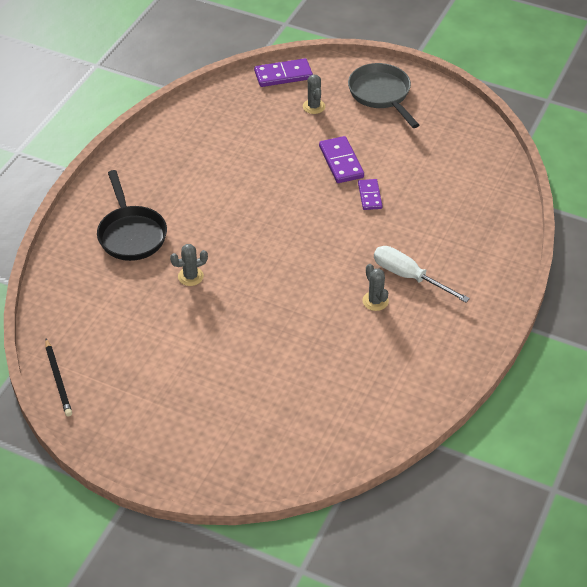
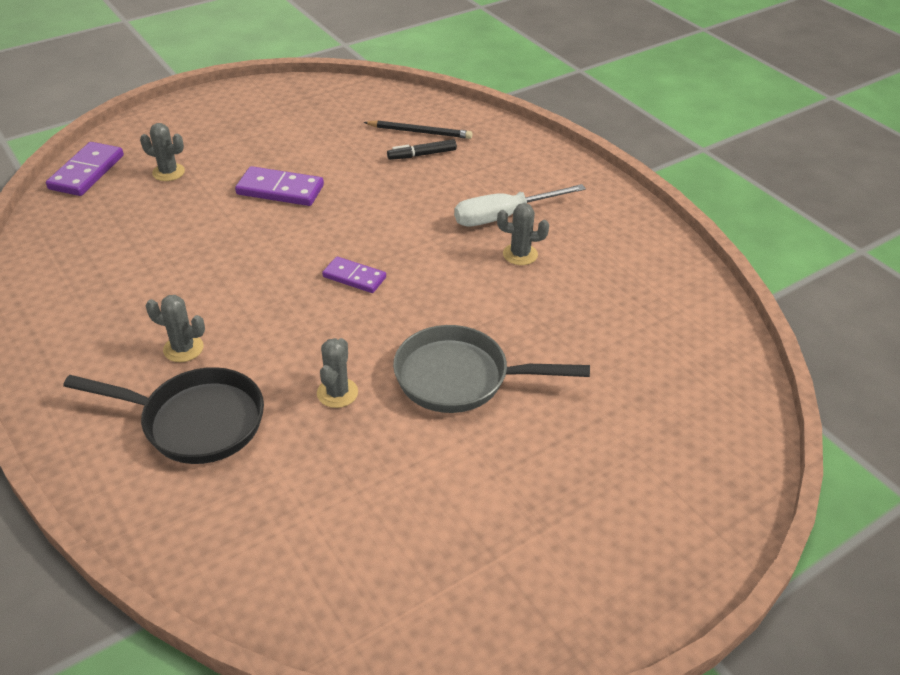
camera: 60 degrees left, 5 degrees down
black pencil [45,339,72,417] -> black pencil moved to [364,120,472,139]
grey pan [348,63,419,128] -> grey pan moved to [393,325,590,413]
purple domino [358,179,383,210] -> purple domino moved to [322,257,386,293]
none -> grey cactus [146,295,205,362]
none -> black marker [387,139,457,160]

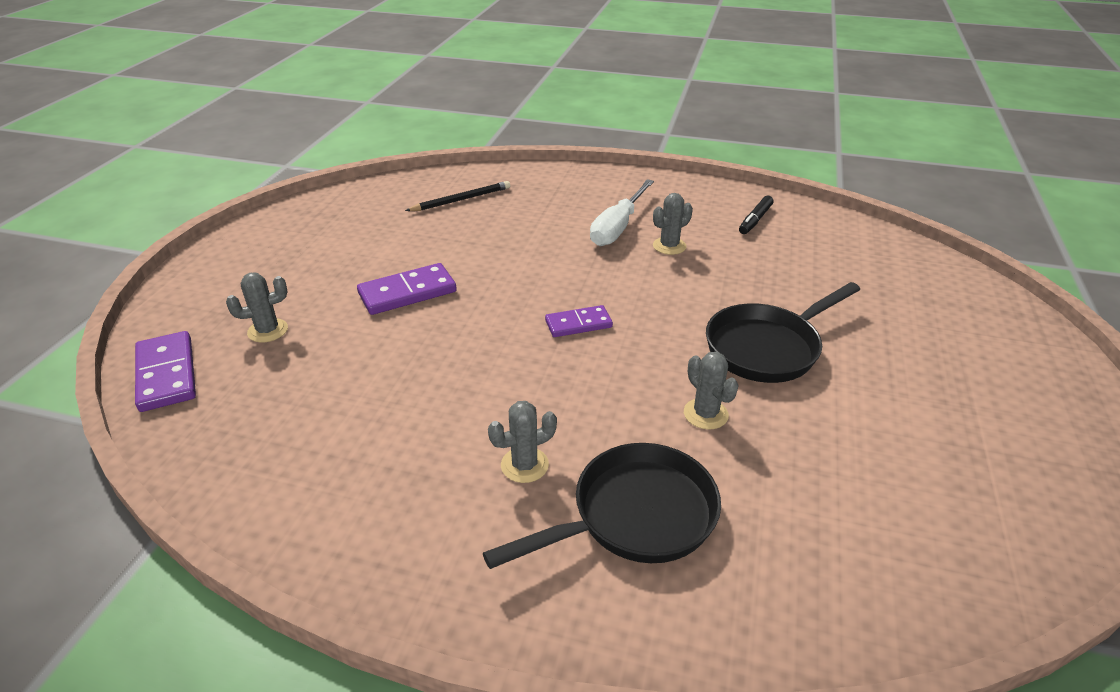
camera: 40 degrees left, 5 degrees down
black marker [387,139,457,160] -> black marker moved to [739,196,773,234]
grey pan [393,325,590,413] -> black pan [706,282,860,383]

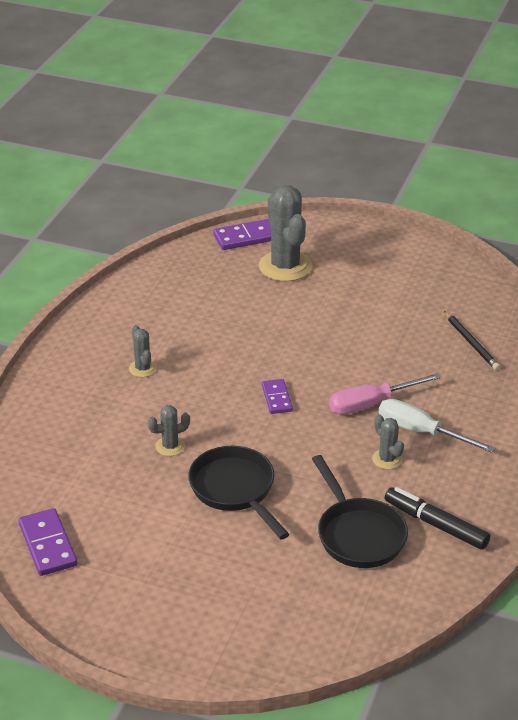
camera: 95 degrees right, 0 degrees up
grey cactus [226,273,288,343] -> grey cactus [259,185,312,282], size x2.09
purple domino [357,263,457,315] -> purple domino moved to [18,508,78,576]
black pan [483,443,721,569] -> black pan moved to [312,455,408,568]
black marker [739,196,773,234] -> black marker [385,487,490,550], size x1.58
none -> pink screwdriver [329,373,442,415]

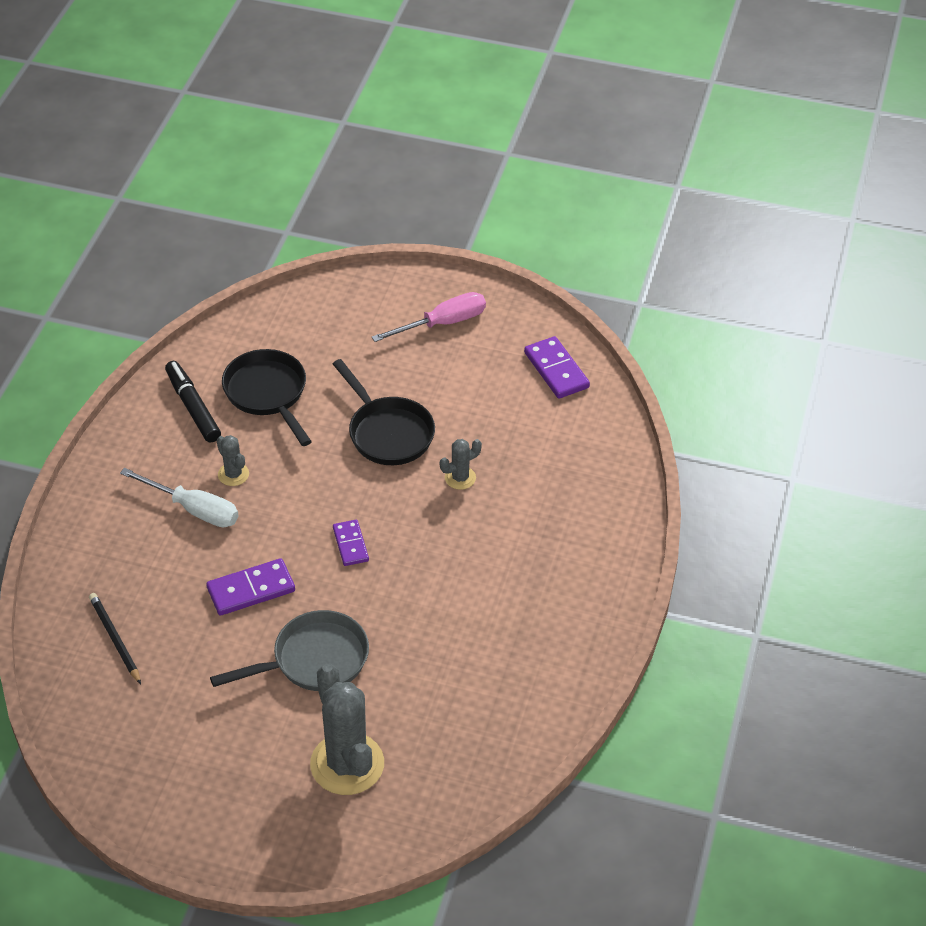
camera: 175 degrees right, 10 degrees up
grey cactus [129,326,157,377] -> none
purple domino [213,219,271,250] -> purple domino moved to [206,558,295,615]
pink screwdriver [329,373,442,415] -> pink screwdriver moved to [372,292,486,342]
black marker [385,487,490,550] -> black marker turned 150 degrees counterclockwise [165,361,221,442]
none -> grey pan [210,610,369,691]

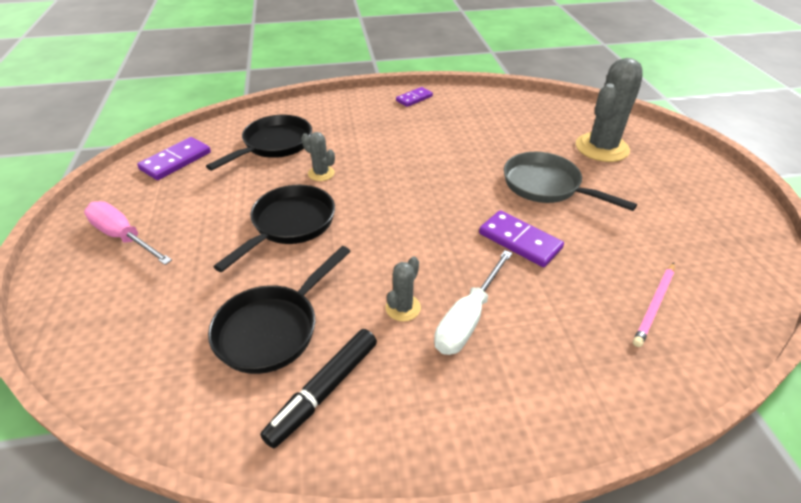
camera: 115 degrees left, 5 degrees down
black pencil [89,593,141,684] -> pink pencil [633,263,675,347]
white screwdriver [120,468,238,528] -> white screwdriver turned 150 degrees counterclockwise [434,250,512,355]
purple domino [333,520,369,566] -> purple domino moved to [396,87,433,107]
none -> black pan [206,115,312,171]

